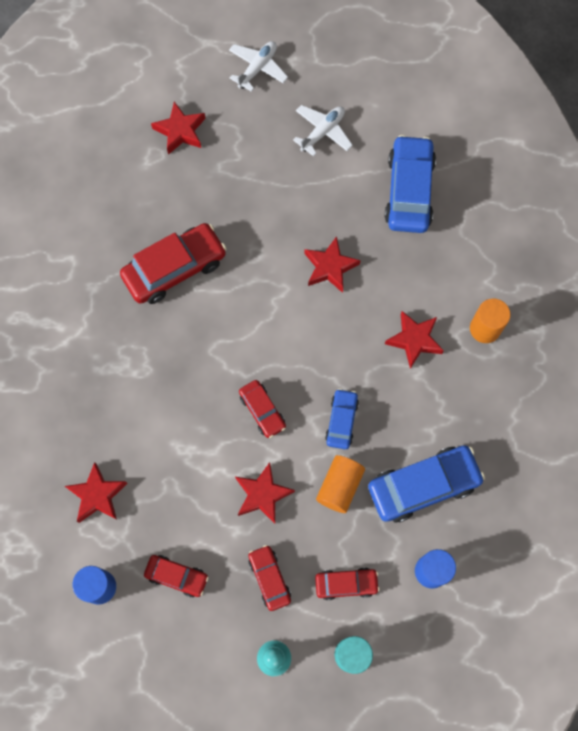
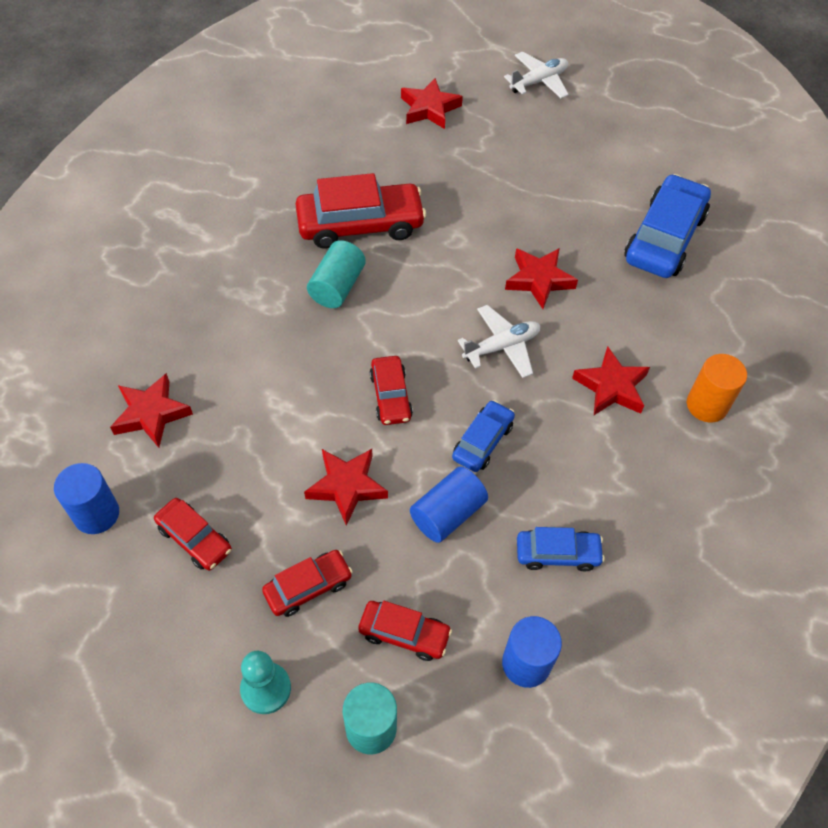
camera: 20 degrees right, 15 degrees down
red car [248,545,291,611] -> red car turned 60 degrees clockwise [262,550,353,617]
white plane [293,105,353,157] -> white plane moved to [458,305,540,378]
orange cylinder [316,455,365,513] -> blue cylinder [410,467,488,543]
blue car [368,446,485,522] -> blue car [517,527,605,571], size x0.55
none -> turquoise cylinder [307,240,366,308]

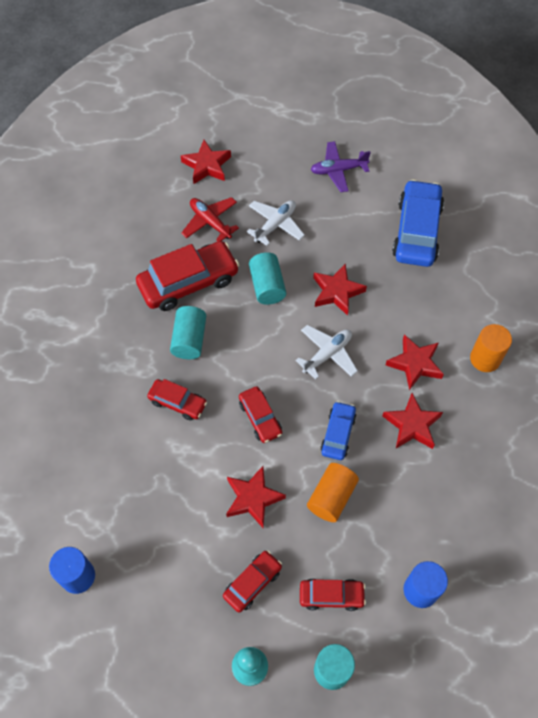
camera: 15 degrees left, 5 degrees up
red star [110,373,193,448] -> red star moved to [383,393,443,449]
red car [154,498,232,571] -> red car moved to [147,379,207,421]
blue cylinder [410,467,488,543] -> orange cylinder [307,463,359,522]
white plane [504,52,569,98] -> white plane moved to [247,200,305,246]
blue car [517,527,605,571] -> none
none -> red plane [181,197,239,242]
none -> turquoise cylinder [249,252,286,305]
none -> purple plane [311,141,371,192]

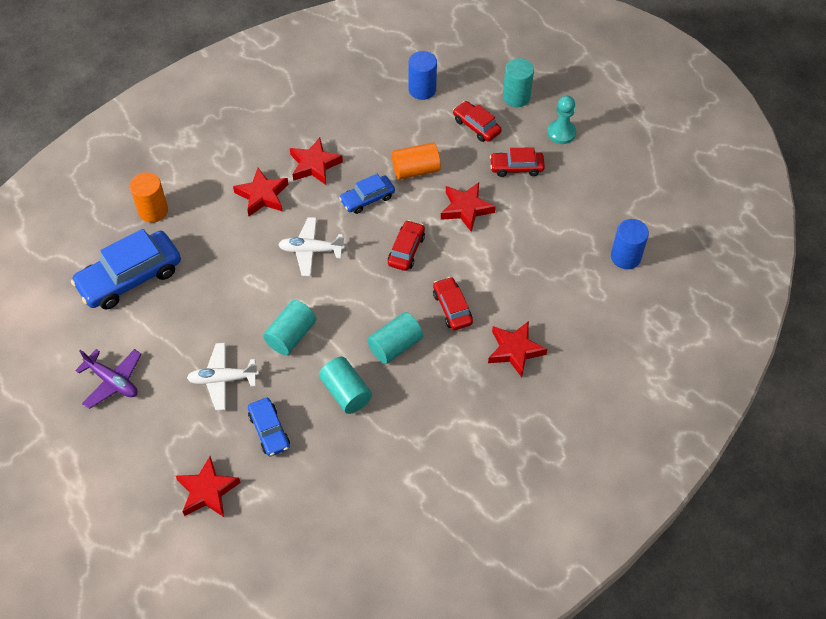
camera: 135 degrees left, 5 degrees down
red car [136,241,239,311] -> turquoise cylinder [319,357,372,414]
red plane [181,197,239,242] -> blue car [248,398,290,456]
red star [313,264,367,316] -> red star moved to [488,321,547,377]
orange cylinder [470,324,512,372] -> orange cylinder moved to [130,172,168,223]

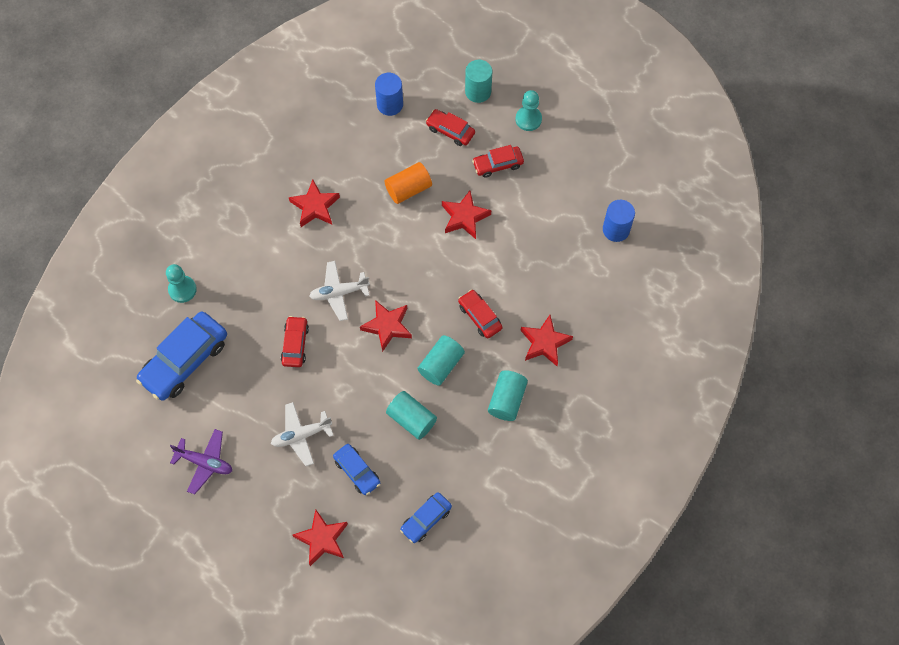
camera: 15 degrees left, 10 degrees up
orange cylinder [130,172,168,223] -> turquoise pawn [166,264,197,303]
red star [233,168,288,216] -> red star moved to [360,300,412,352]
turquoise cylinder [263,300,316,355] -> turquoise cylinder moved to [488,370,528,421]
blue car [339,174,395,214] -> blue car moved to [400,492,452,543]
red car [388,220,425,271] -> red car moved to [281,316,309,367]

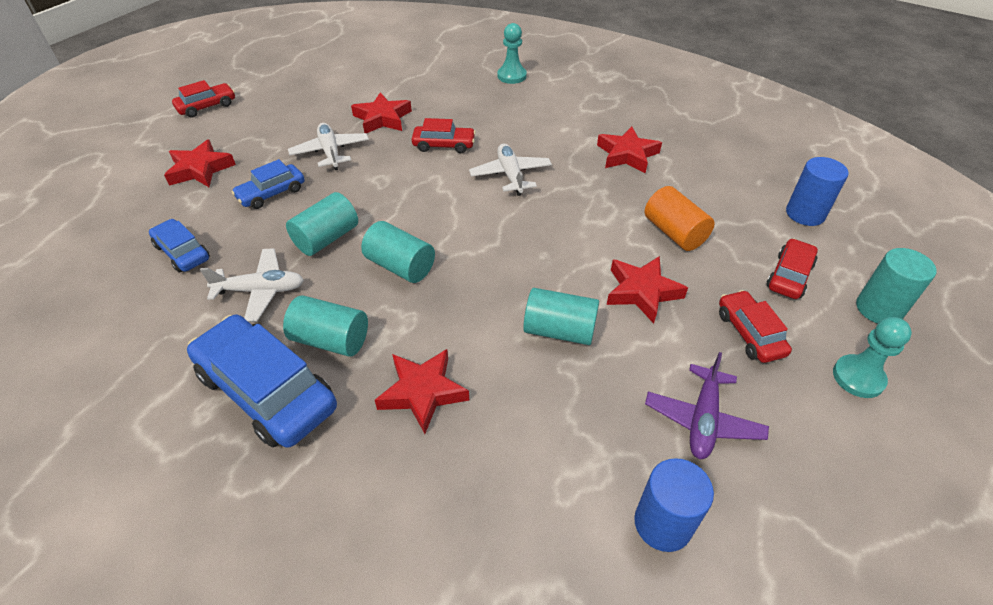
camera: 90 degrees right, 20 degrees down
blue car [136,311,227,401] -> blue car moved to [187,315,337,448]
purple plane [170,429,232,494] -> purple plane moved to [645,352,769,459]
red star [360,300,412,352] -> red star moved to [351,92,412,133]
red car [458,289,502,338] -> red car moved to [172,80,235,118]
none -> white plane [200,248,304,322]
none -> turquoise cylinder [523,288,599,345]

